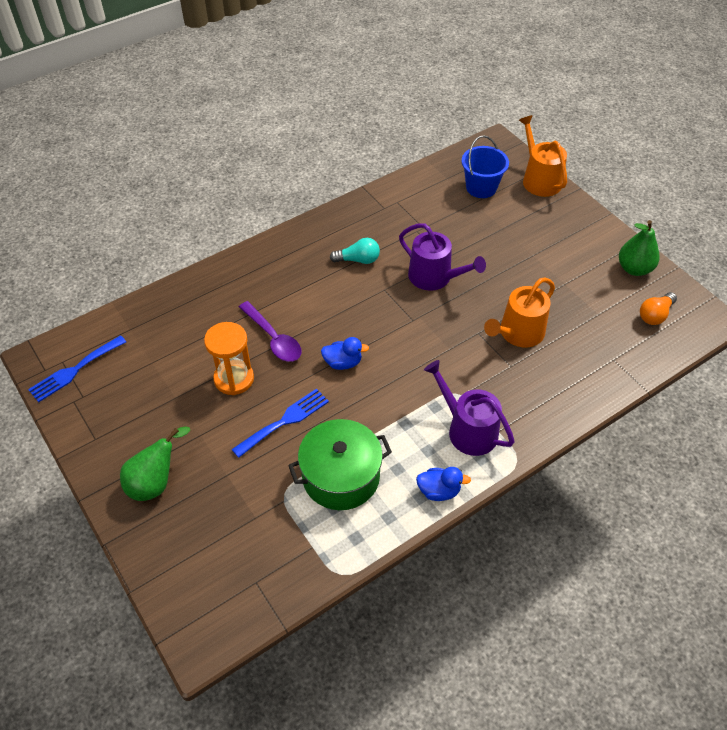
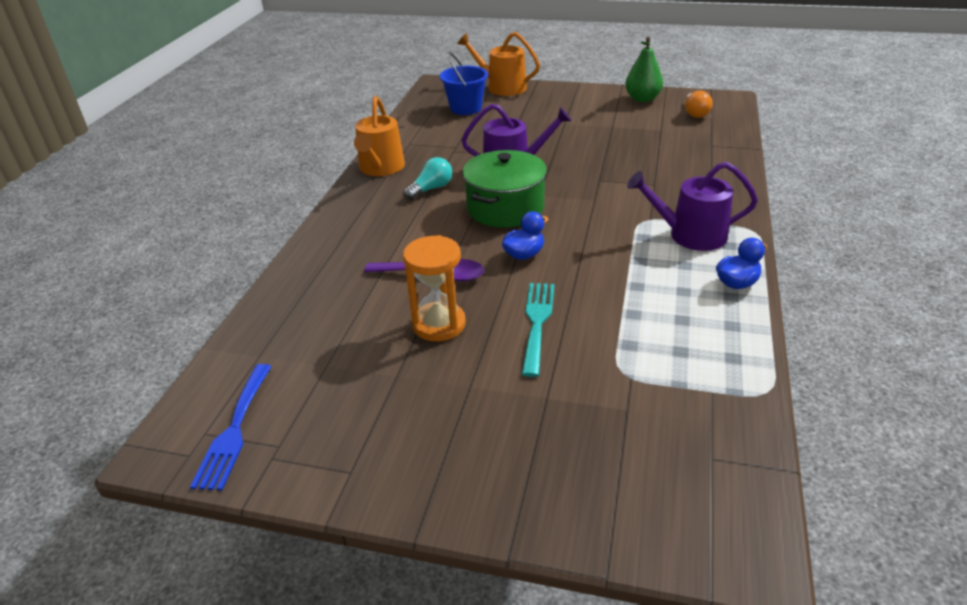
camera: 40 degrees left, 15 degrees down
green pear [120,427,190,501] -> none
blue fork [231,389,329,458] -> turquoise fork [522,283,555,377]
green pot [288,419,392,510] -> green pot moved to [463,150,547,228]
orange watering can [484,277,555,347] -> orange watering can moved to [354,96,405,176]

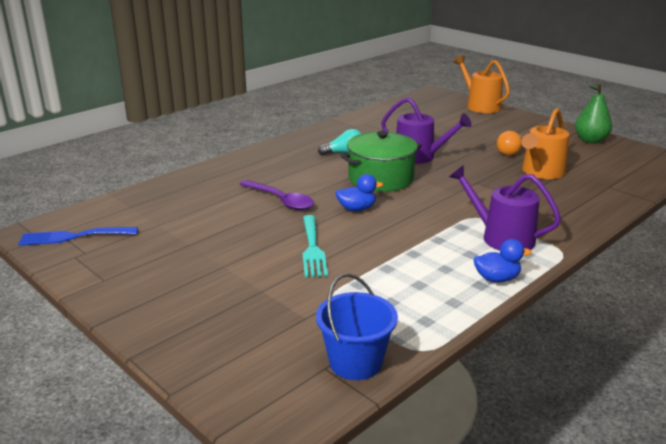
camera: 30 degrees right, 10 degrees down
blue fork [190,364,272,491] -> blue fork turned 45 degrees clockwise [18,227,138,246]
orange watering can [354,96,405,176] -> orange watering can moved to [521,108,569,179]
orange hourglass [403,235,466,341] -> none
blue bucket [440,52,488,115] -> blue bucket moved to [316,273,398,380]
turquoise fork [522,283,555,377] -> turquoise fork turned 135 degrees clockwise [302,215,328,277]
orange light bulb [685,91,713,118] -> orange light bulb moved to [497,131,524,156]

